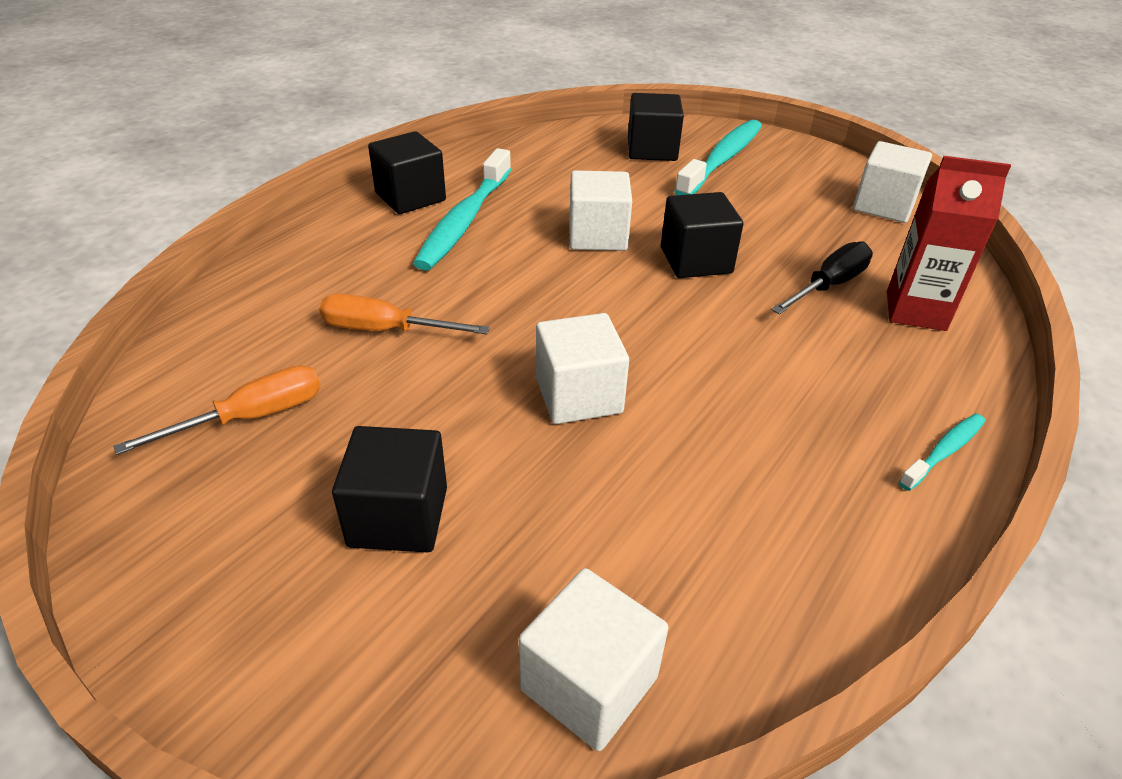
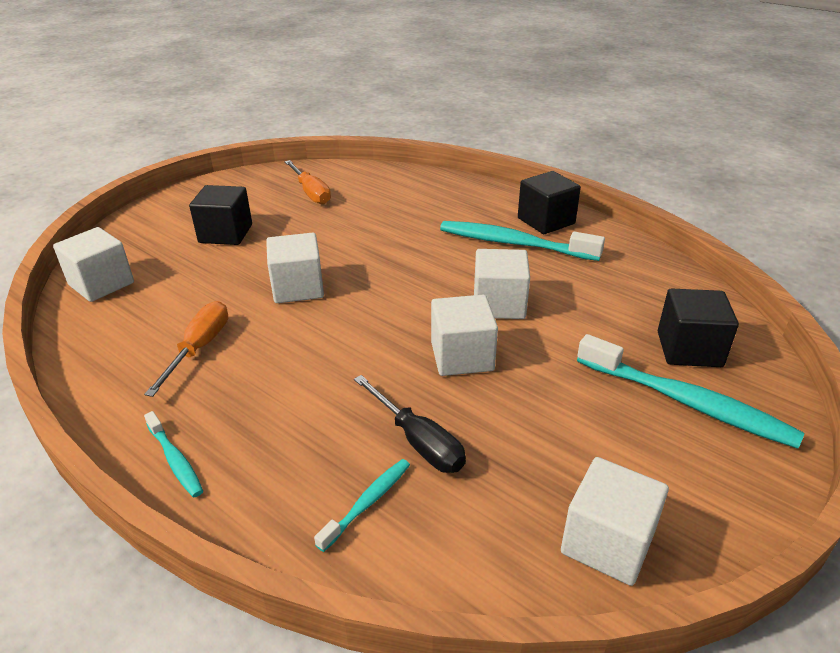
camera: 95 degrees right, 5 degrees down
orange screwdriver [319,294,490,335] -> orange screwdriver moved to [144,301,228,397]
black cube [661,192,743,278] -> white cube [431,295,498,376]
red carton [887,156,1011,331] -> turquoise toothbrush [314,459,410,552]

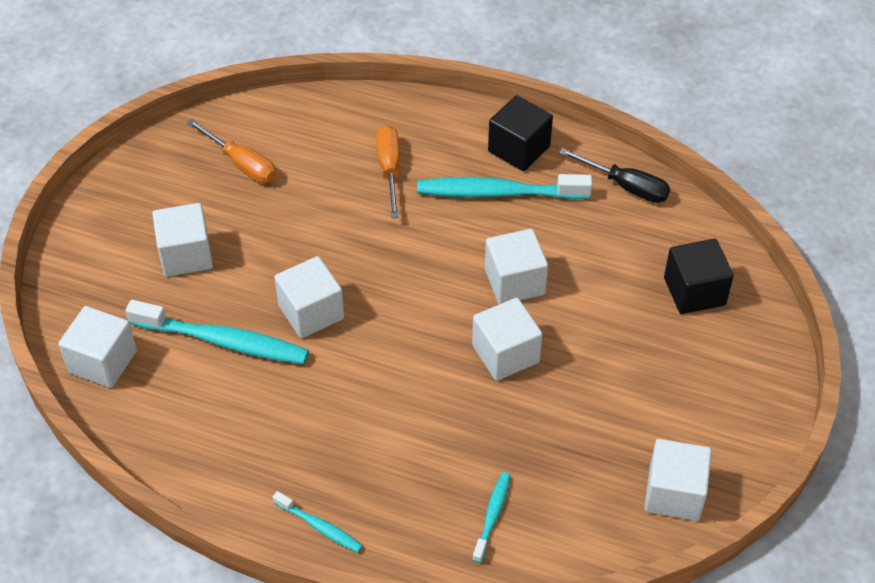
camera: 20 degrees left, 15 degrees up
orange screwdriver [144,301,228,397] -> orange screwdriver moved to [376,125,400,218]
black cube [189,185,252,245] -> white cube [152,203,213,277]
black screwdriver [354,375,466,473] -> black screwdriver moved to [559,148,670,203]
turquoise toothbrush [577,334,804,449] -> turquoise toothbrush moved to [126,300,309,364]

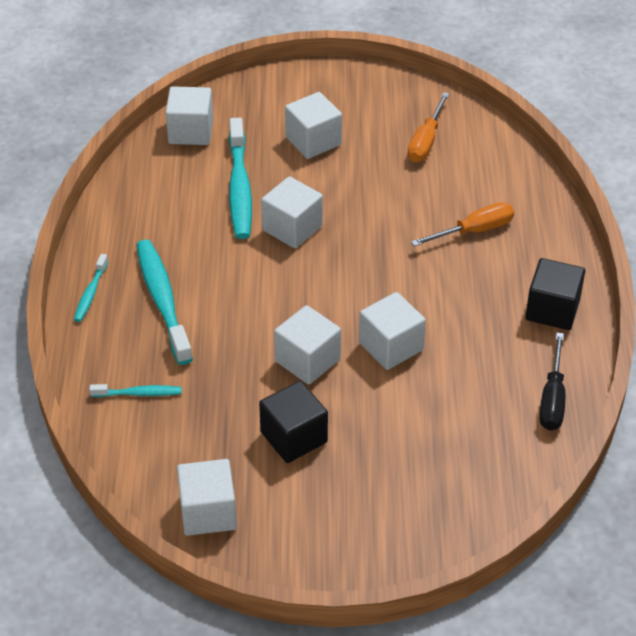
camera: 70 degrees right, 5 degrees down
turquoise toothbrush [417,174,592,199] -> turquoise toothbrush moved to [136,239,193,365]
black cube [664,239,734,314] -> black cube moved to [259,381,328,463]

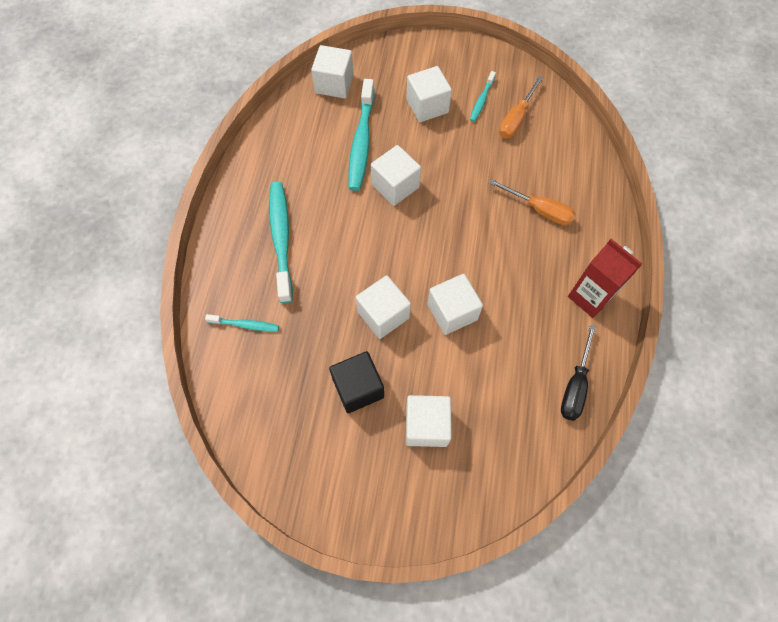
camera: 10 degrees right, 20 degrees up
turquoise toothbrush [74,254,108,322] -> turquoise toothbrush moved to [470,71,496,122]
white cube [177,459,237,536] -> white cube moved to [406,395,452,447]
orange screwdriver [411,202,514,247] -> orange screwdriver turned 45 degrees clockwise [489,179,576,225]
black cube [525,258,585,330] -> red carton [568,239,642,318]

